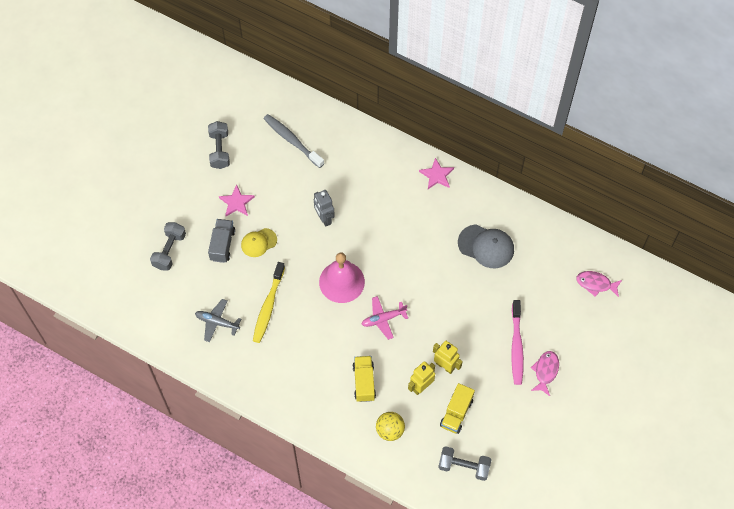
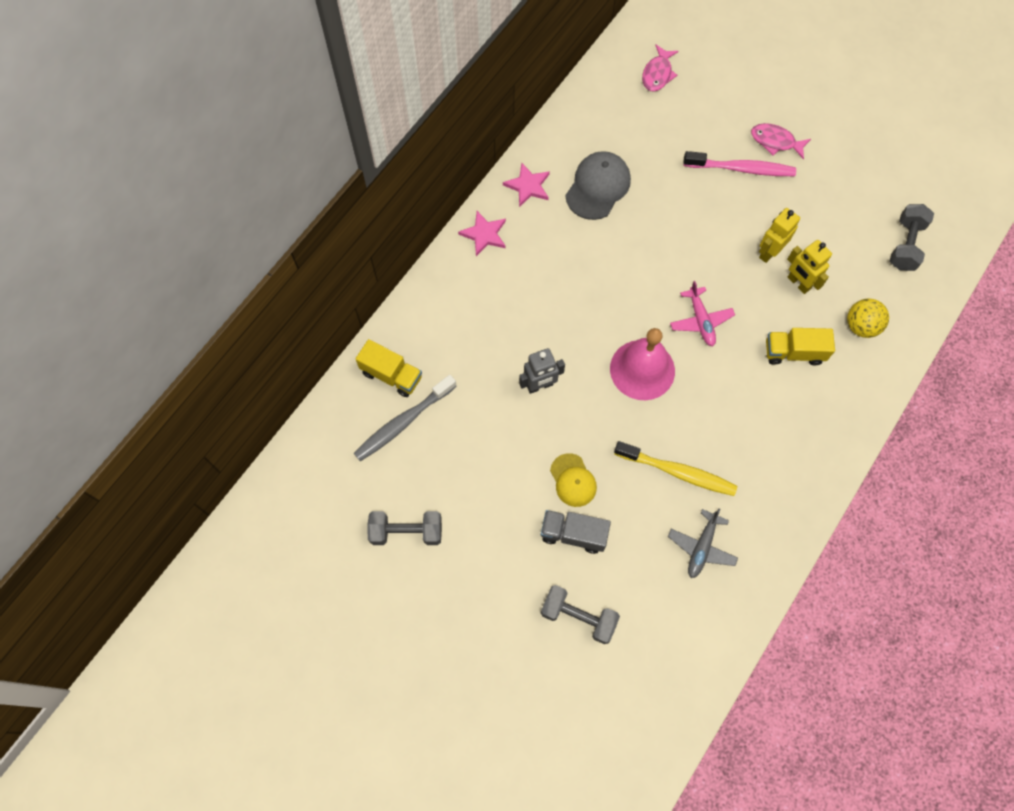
camera: 85 degrees left, 5 degrees up
pink star [219,185,255,216] -> pink star moved to [503,163,550,207]
yellow truck [440,383,475,434] -> yellow truck moved to [356,339,422,397]

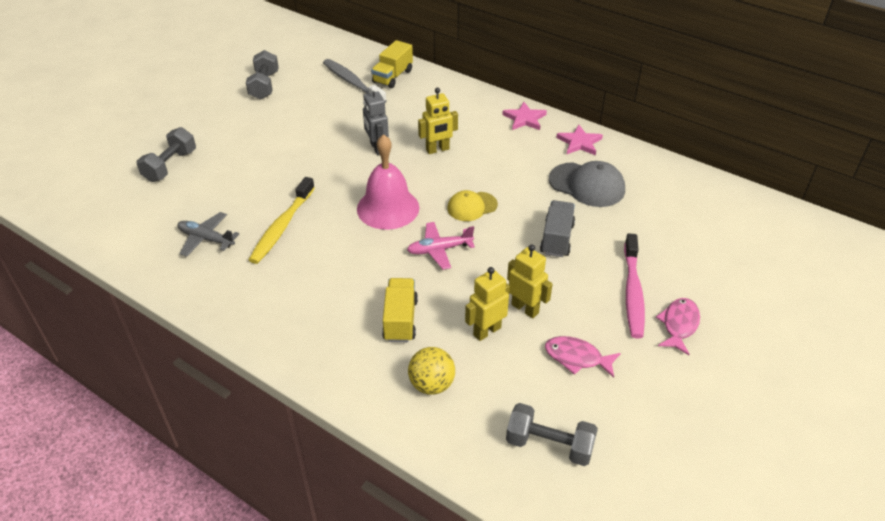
camera: 90 degrees right, 25 degrees down
grey truck [541,510,611,554] -> grey truck moved to [540,200,575,257]
yellow cap [550,453,597,507] -> yellow cap moved to [447,190,498,221]
pink fish [642,44,678,92] -> pink fish moved to [545,336,621,378]
none -> yellow robot [418,88,458,154]

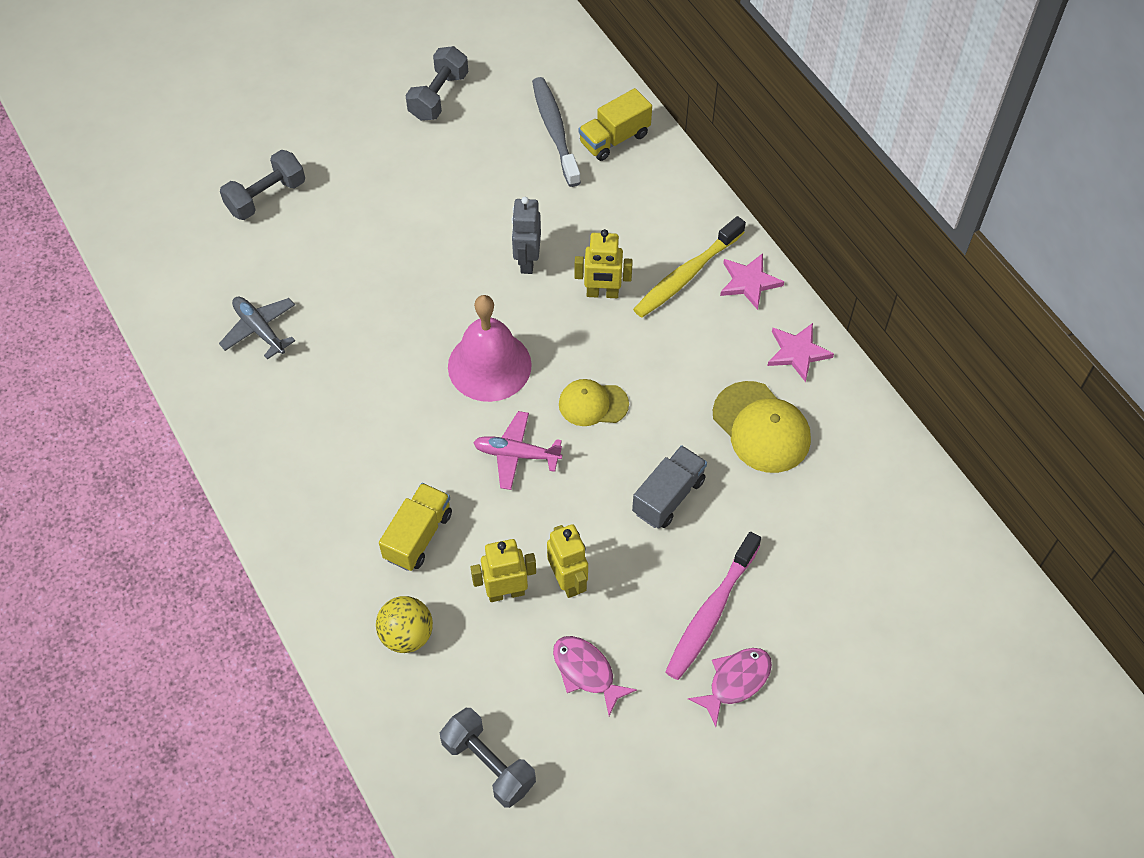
camera: 25 degrees right, 15 degrees up
yellow toothbrush [249,177,315,264] -> yellow toothbrush moved to [633,216,746,318]
grey cap [549,161,625,207] -> yellow cap [713,381,811,473]

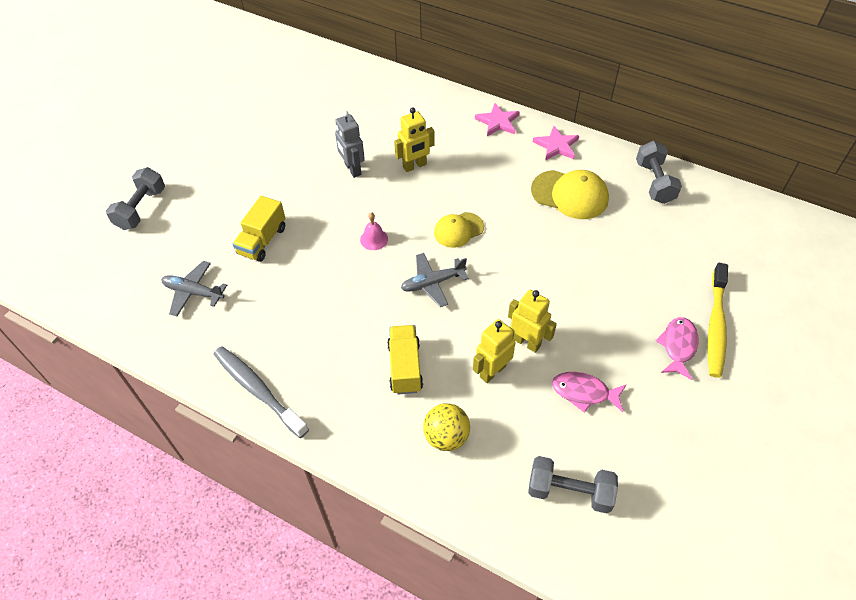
camera: 30 degrees left, 5 degrees down
grey dumbbell [405,46,468,121] -> grey dumbbell moved to [636,141,682,204]
pink bell [448,295,532,402] -> pink bell [360,212,388,250], size x0.44
pink plane [473,411,562,490] -> grey plane [401,253,469,307]
grey toothbrush [532,77,581,187] -> grey toothbrush moved to [214,346,309,438]
yellow truck [579,88,652,161] -> yellow truck moved to [232,196,286,262]
grey truck [632,445,707,528] -> none
yellow toothbrush [633,216,746,318] -> yellow toothbrush moved to [708,263,728,378]
pink toothbrush [665,532,761,680] -> none

